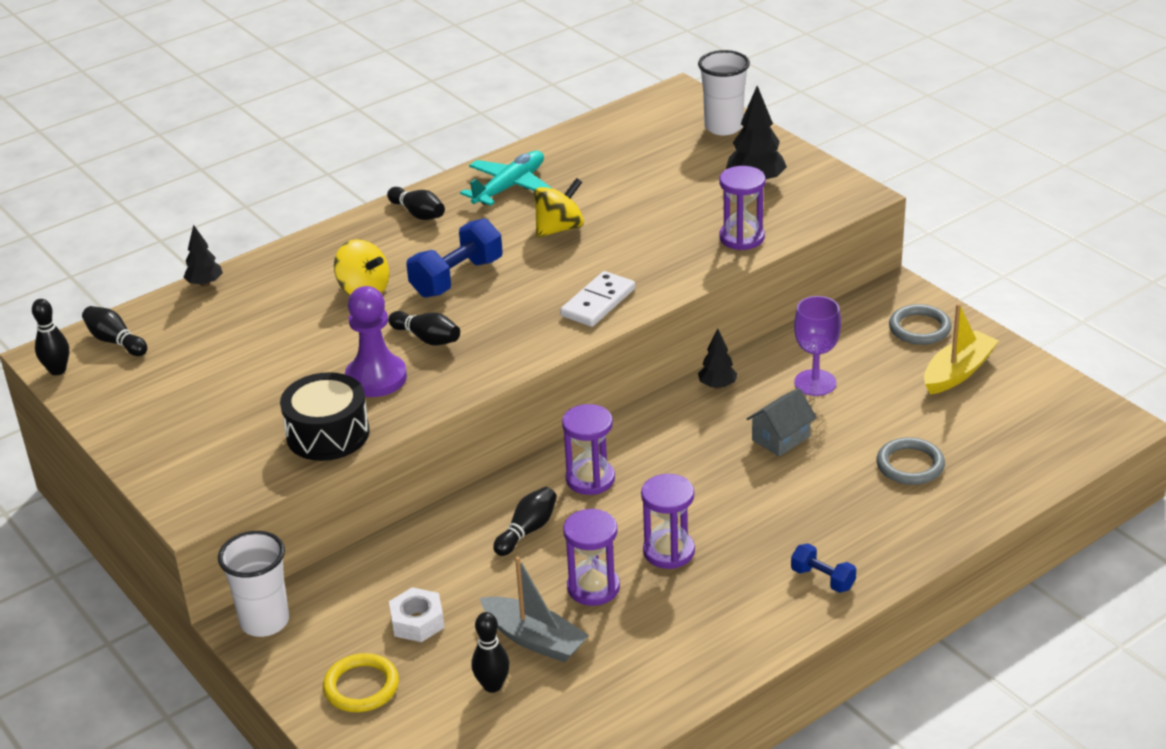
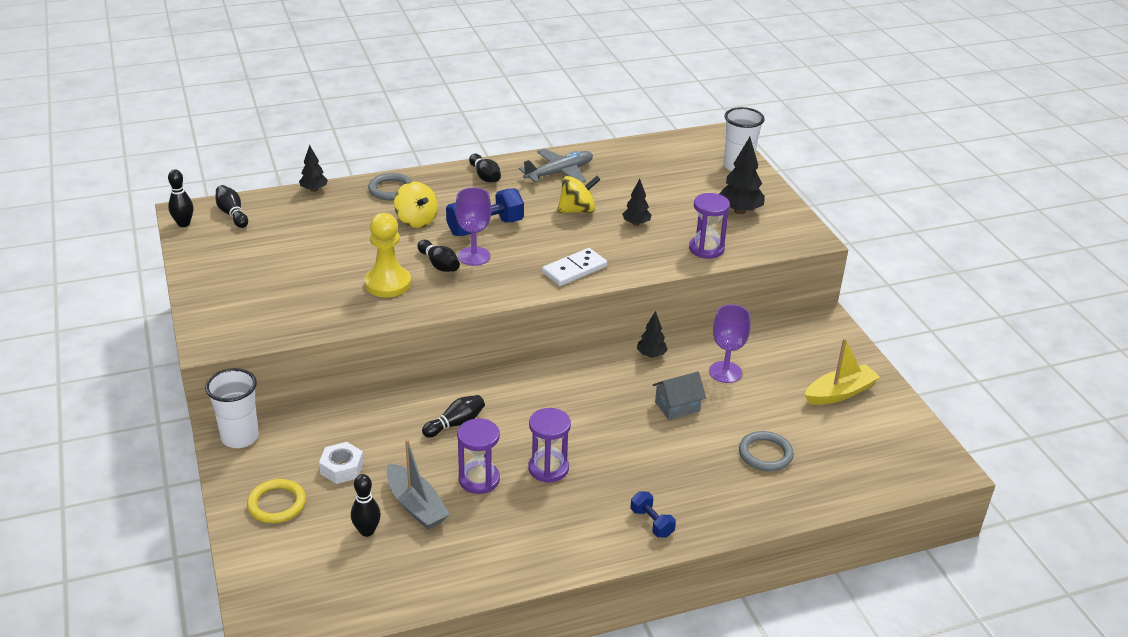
camera: 15 degrees right, 0 degrees up
black drum [280,372,370,461] -> none
purple pawn [345,286,407,397] -> yellow pawn [364,213,411,297]
turquoise plane [460,151,553,206] -> grey plane [519,149,593,183]
purple hourglass [562,404,615,495] -> none
grey ring [889,304,952,345] -> grey ring moved to [368,173,413,200]
none -> purple goblet [455,188,491,266]
none -> black tree [622,179,651,226]

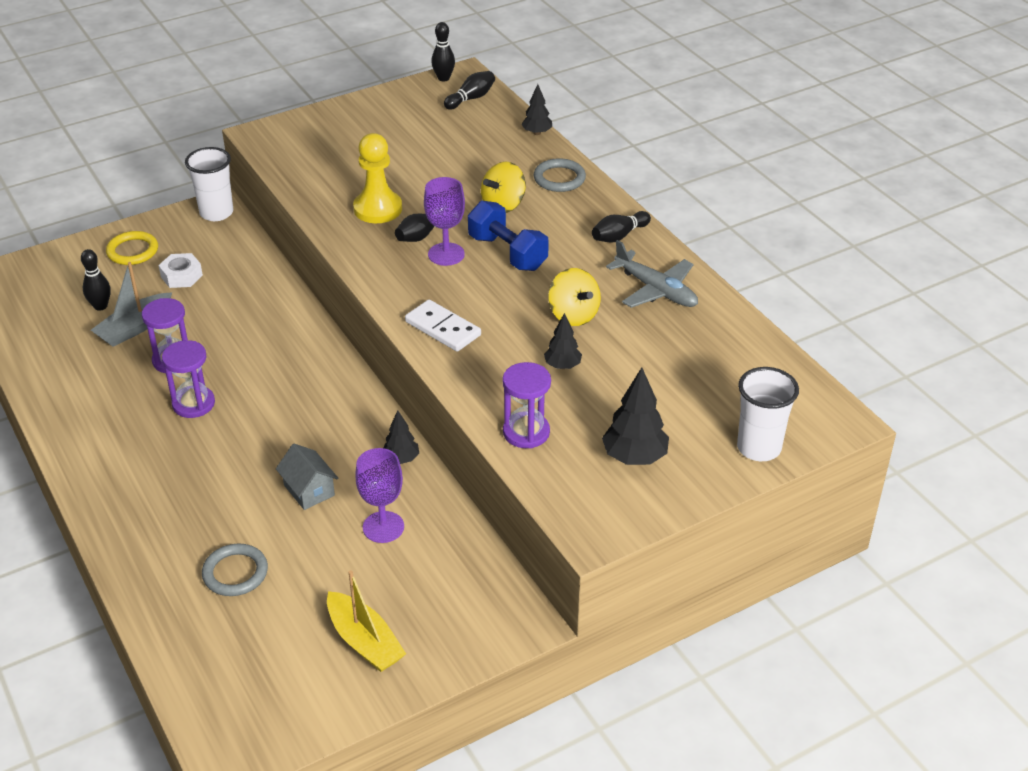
camera: 80 degrees right, 5 degrees up
black bowling pin [422,395,485,437] -> none
blue dumbbell [630,491,676,537] -> none

